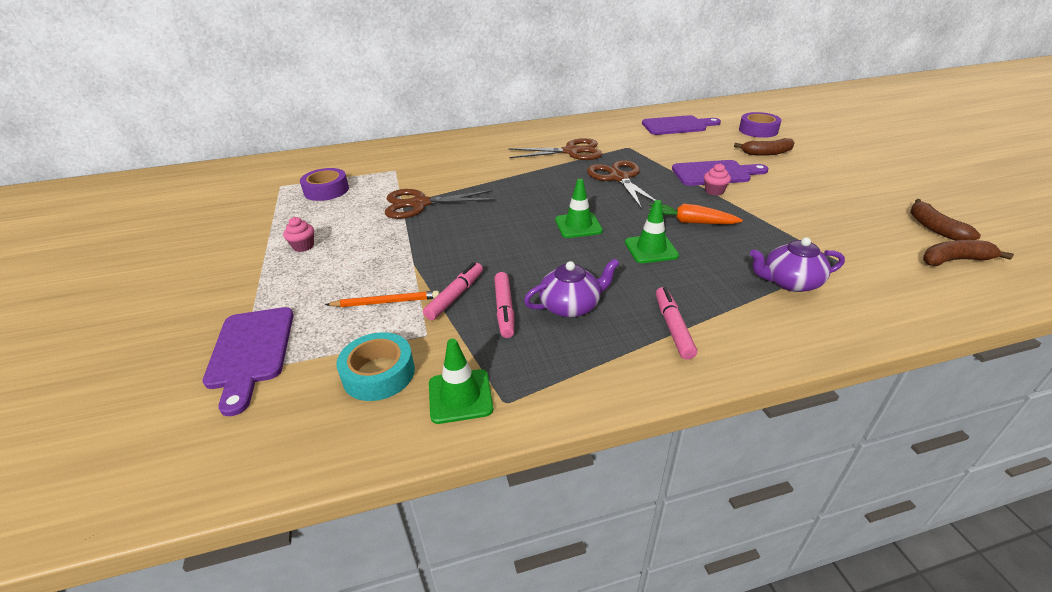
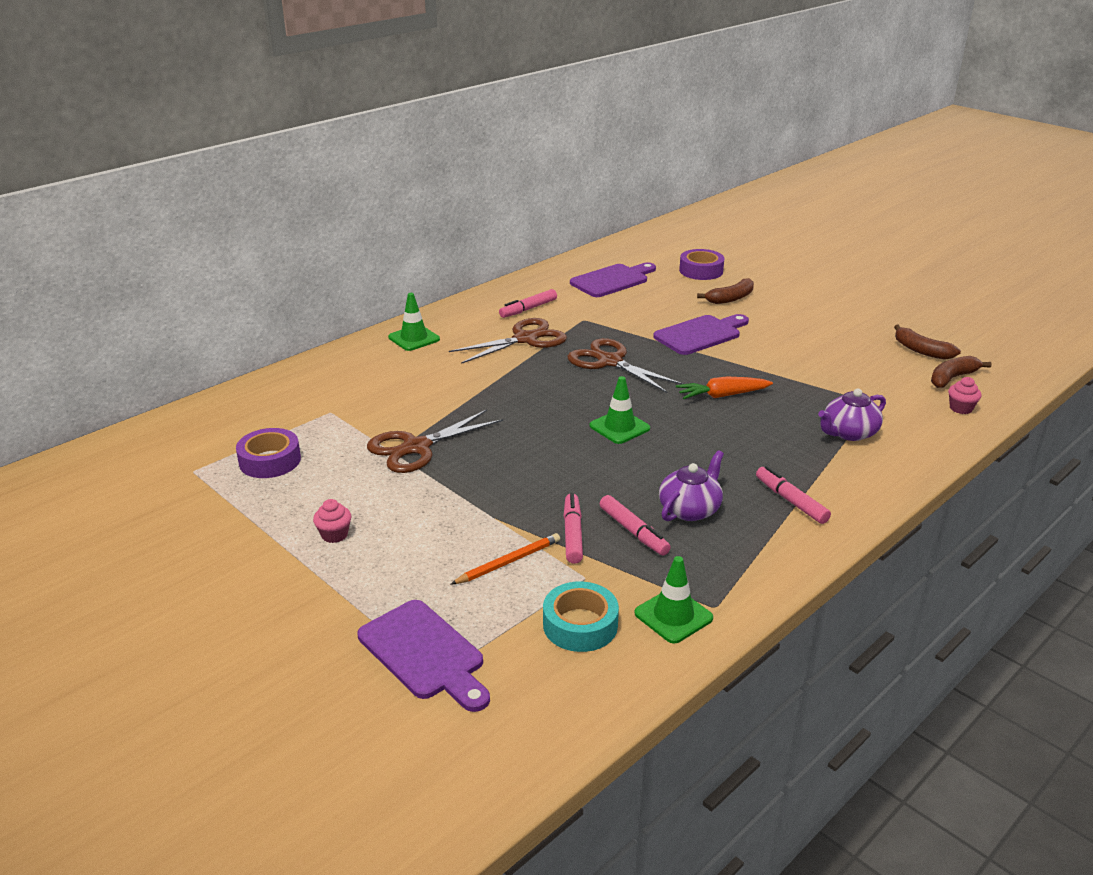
camera: 30 degrees left, 5 degrees down
green traffic cone [625,200,679,263] -> green traffic cone moved to [388,293,440,351]
pink cupcake [704,164,731,196] -> pink cupcake moved to [948,377,982,414]
none -> pink marker [499,289,557,318]

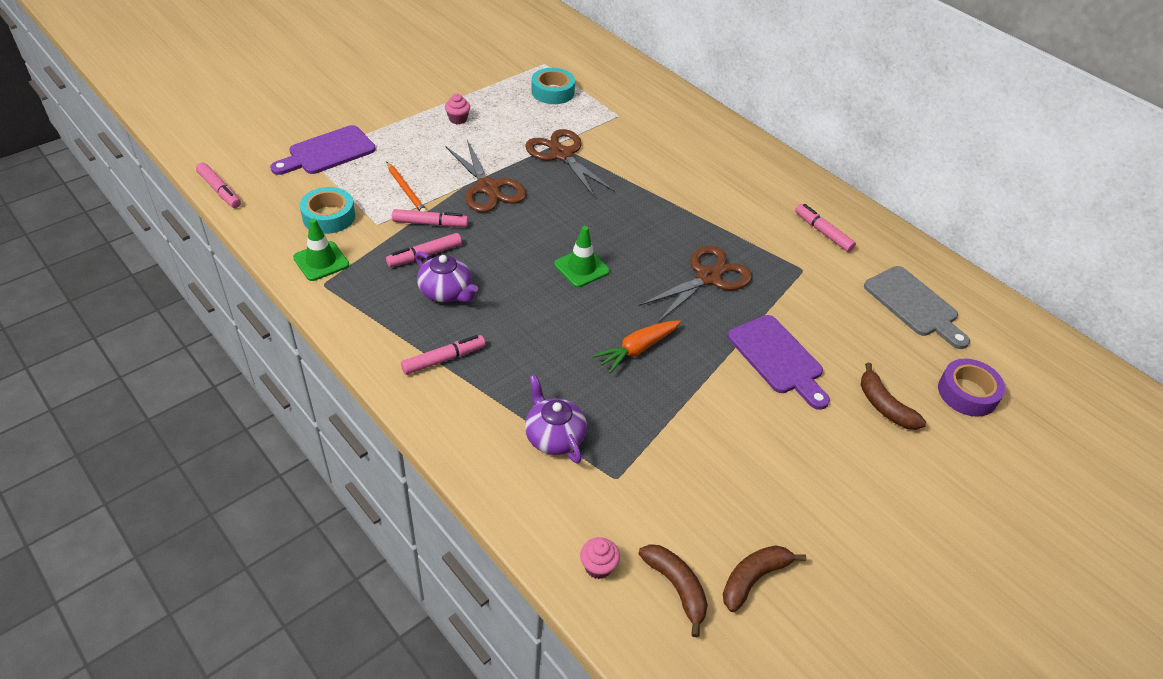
camera: 90 degrees right, 15 degrees up
purple tape [236,428,301,478] -> turquoise tape [531,68,575,104]
green traffic cone [388,293,440,351] -> none
brown scissors [449,318,567,364] -> brown scissors moved to [445,140,526,212]
purple cutting board [570,263,656,297] -> grey cutting board [864,266,970,349]
orange carrot [676,377,773,399] -> orange carrot turned 120 degrees counterclockwise [593,320,681,373]
none -> pink marker [196,162,241,208]

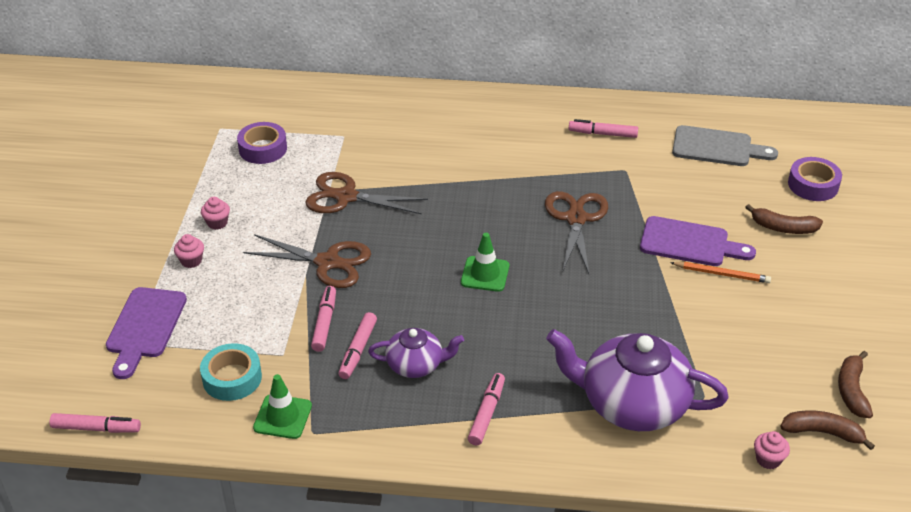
camera: 40 degrees left, 5 degrees down
orange pencil [386,162,427,212] -> orange pencil moved to [670,262,771,283]
pink marker [392,209,468,227] -> pink marker turned 45 degrees counterclockwise [311,286,336,352]
purple teapot [525,374,587,464] -> purple teapot [546,329,729,431], size x1.86
turquoise tape [531,68,575,104] -> purple tape [237,122,287,164]
orange carrot [593,320,681,373] -> none
none -> pink cupcake [174,234,204,268]

